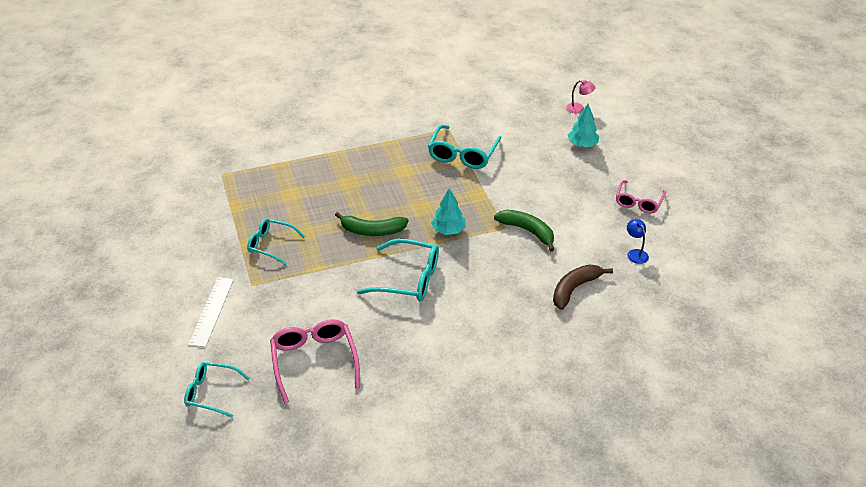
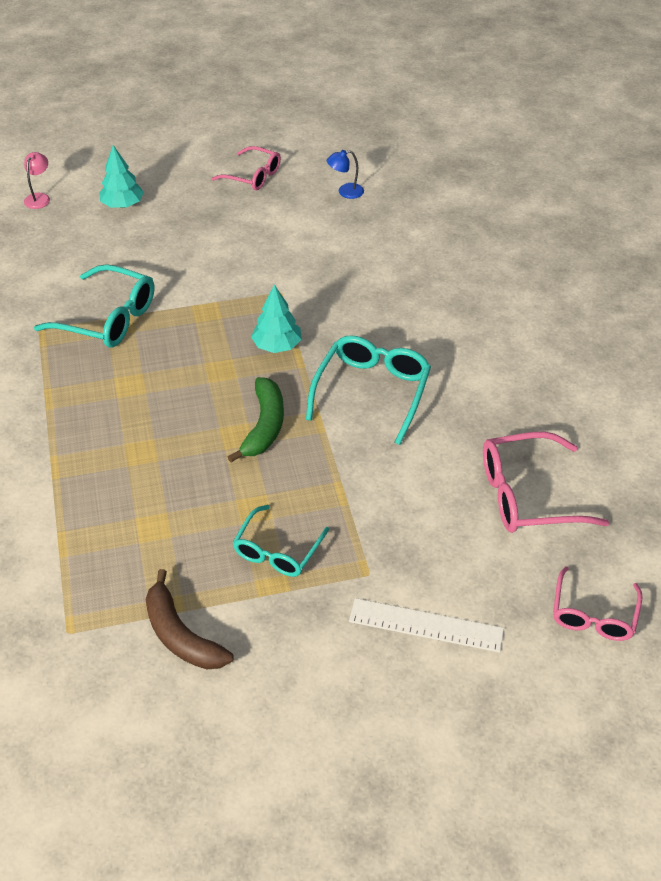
camera: 85 degrees left, 5 degrees up
turquoise glasses [184,362,250,417] -> pink glasses [553,566,643,641]
green banana [494,210,554,252] -> none
brown banana [553,265,613,310] -> brown banana moved to [145,569,234,669]

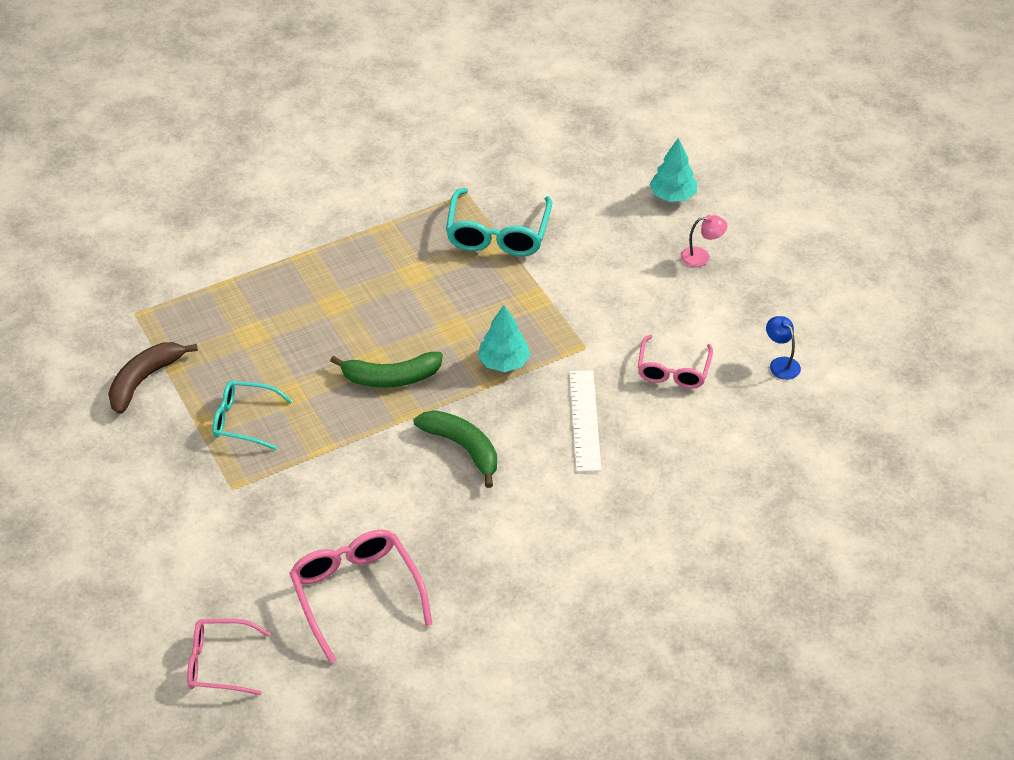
camera: 75 degrees right, 0 degrees up
pink lamp [24,152,50,209] -> pink lamp moved to [681,215,728,267]
pink glasses [211,146,281,191] -> pink glasses moved to [638,335,713,388]
turquoise glasses [306,335,431,445] -> green banana [414,410,497,488]
white ruler [349,598,504,652] -> white ruler moved to [569,370,601,472]

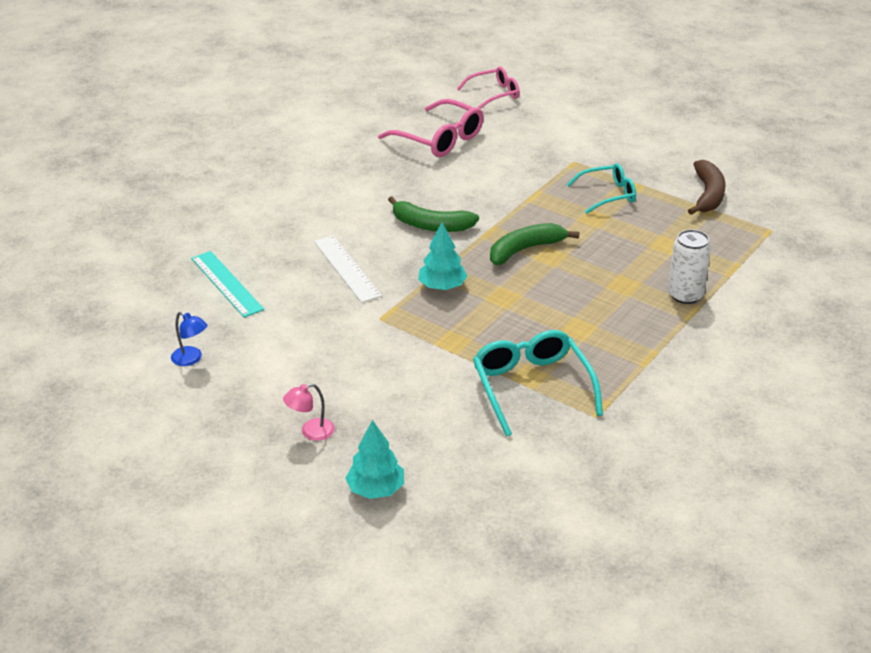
camera: 155 degrees right, 10 degrees down
pink glasses [638,335,713,388] -> none
none -> turquoise ruler [191,251,264,318]
none -> white can [668,229,711,304]

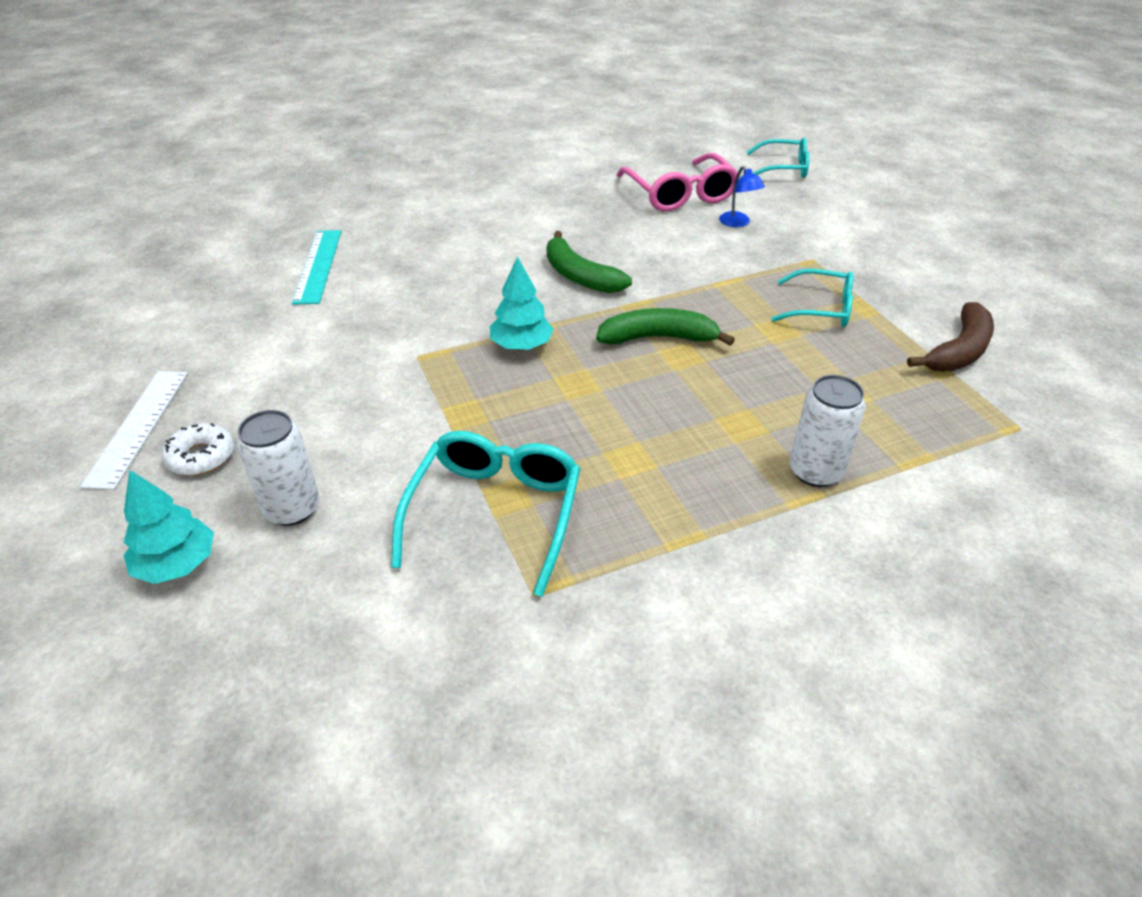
camera: 30 degrees right, 5 degrees up
blue lamp [171,312,207,366] -> blue lamp moved to [719,166,765,227]
pink lamp [283,383,335,441] -> white donut [162,423,234,476]
white ruler [314,235,382,303] -> white ruler moved to [80,371,188,490]
pink glasses [457,67,520,109] -> turquoise glasses [747,138,809,178]
none -> white can [237,410,319,526]

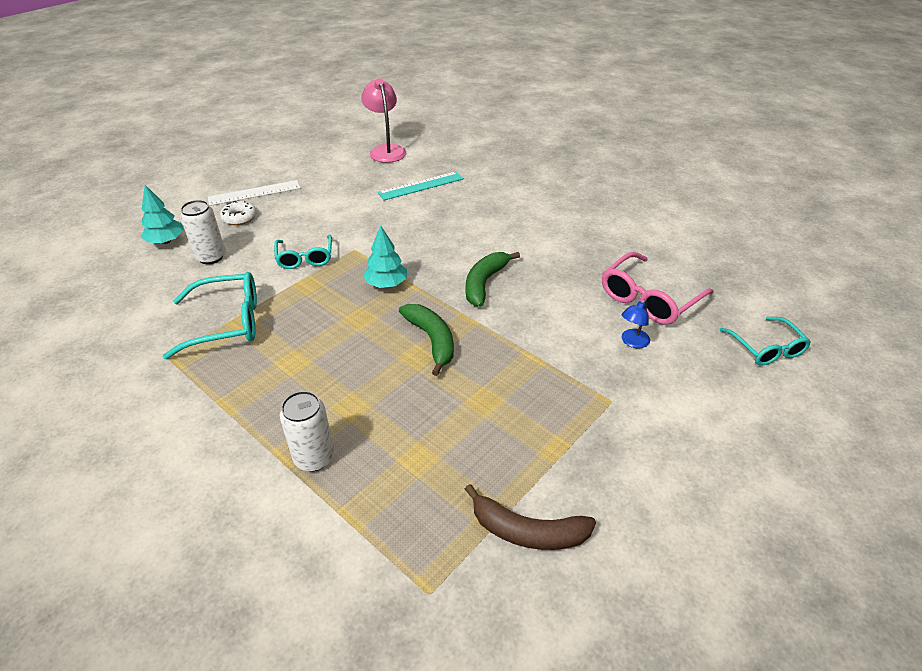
camera: 65 degrees right, 0 degrees up
turquoise glasses [771,269,854,327] -> turquoise glasses moved to [274,235,332,269]
none -> pink lamp [361,78,406,163]

